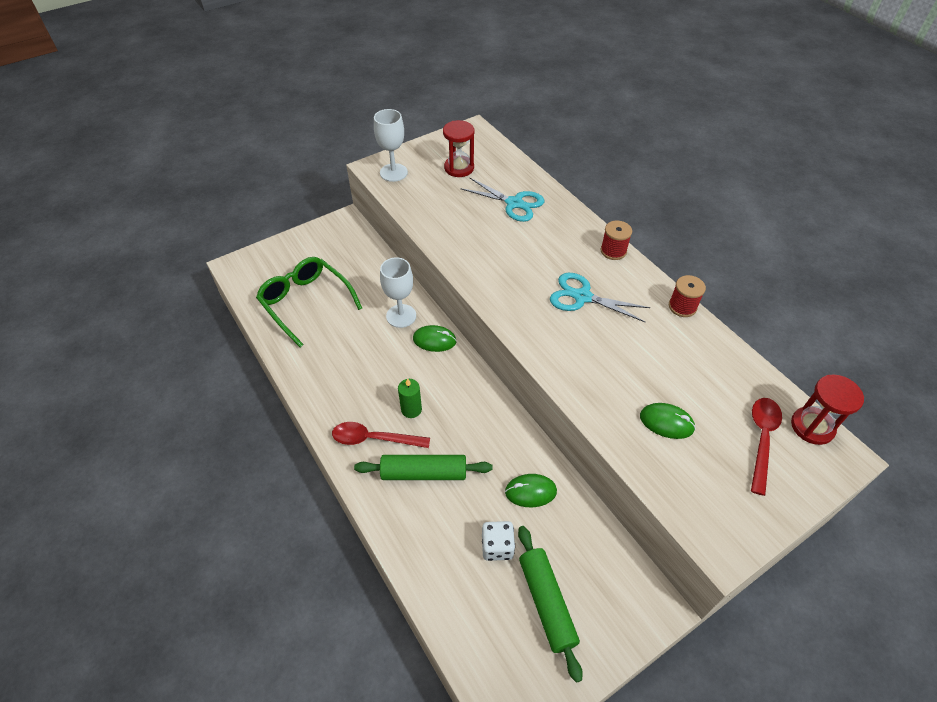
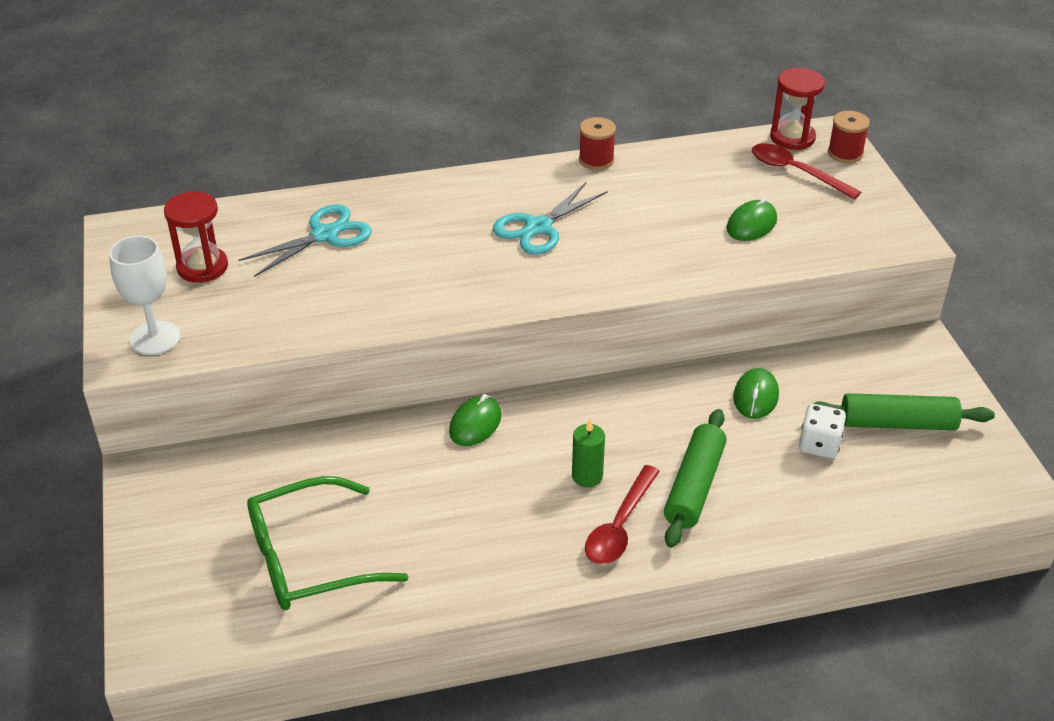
camera: 70 degrees left, 10 degrees down
white goblet [380,257,416,328] -> none
red spool [600,221,632,260] -> red spool moved to [828,111,870,163]

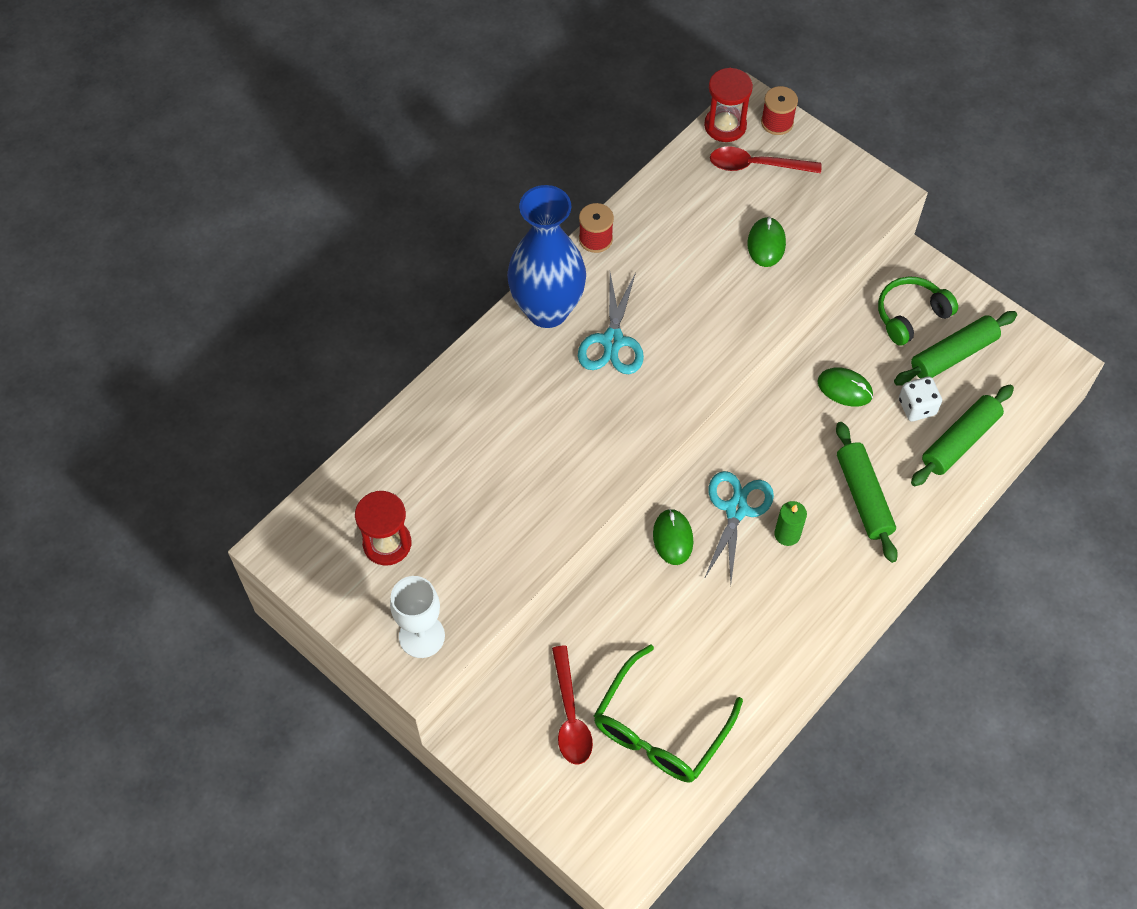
camera: 35 degrees left, 20 degrees up
turquoise scissors [238,204,372,277] -> turquoise scissors moved to [704,471,774,583]
red spoon [585,465,660,565] -> red spoon moved to [552,646,593,765]
green mouse [733,368,779,419] -> green mouse turned 45 degrees counterclockwise [817,367,873,407]
none -> blue vase [507,185,586,328]
none -> green headphones [878,276,958,346]
none -> green rolling pin [911,385,1014,486]

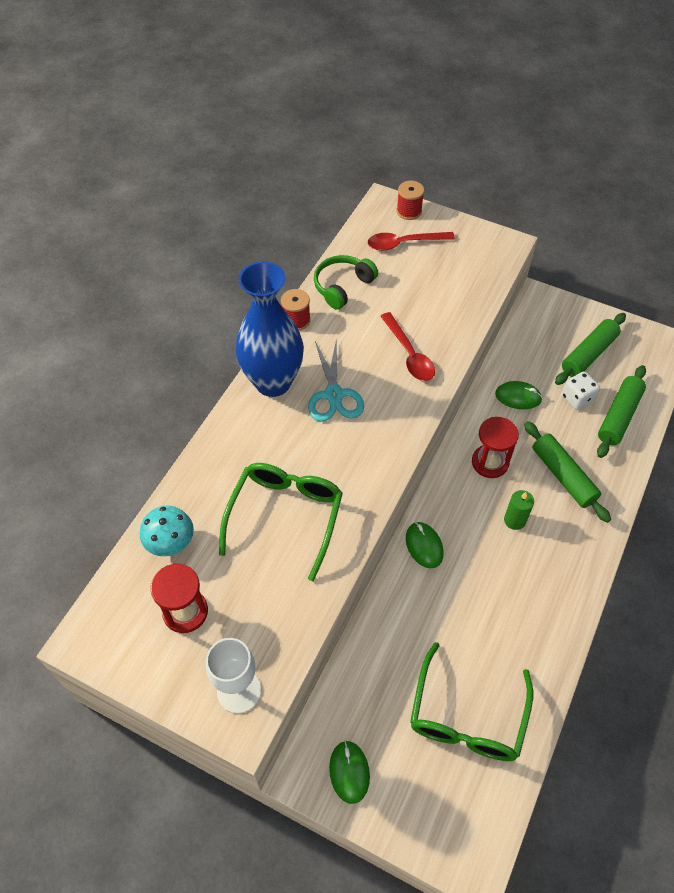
camera: 15 degrees left, 5 degrees down
red spoon [552,646,593,765] -> red spoon moved to [381,312,435,381]
red hourglass [704,68,753,142] -> red hourglass moved to [472,417,519,478]
turquoise scissors [704,471,774,583] -> none
green mouse [747,217,786,267] -> green mouse moved to [329,740,370,804]
green headphones [878,276,958,346] -> green headphones moved to [314,255,378,310]
none -> turquoise mushroom [140,506,194,556]
none -> green glasses [219,463,343,581]

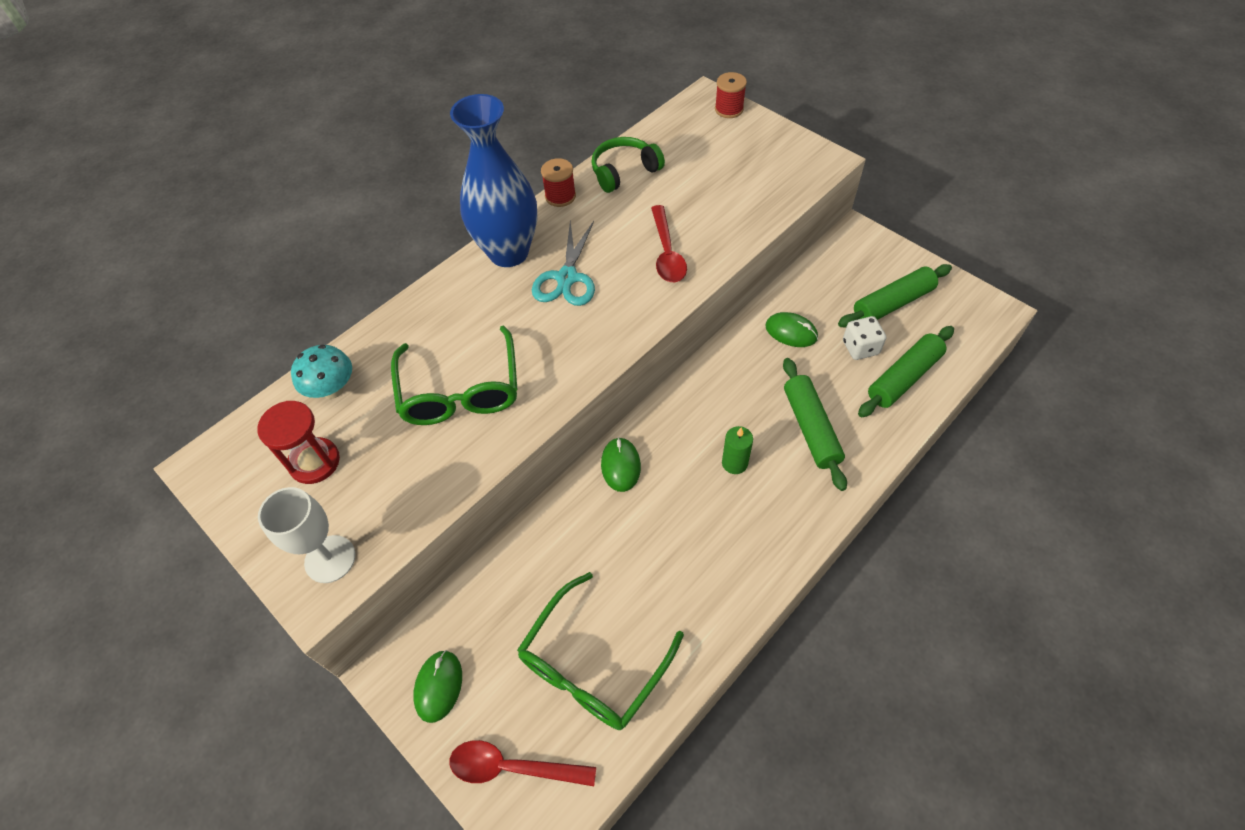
camera: 20 degrees right, 0 degrees up
green glasses [219,463,343,581] -> green glasses turned 135 degrees clockwise [391,326,517,425]
red spoon [368,232,455,251] -> red spoon moved to [449,740,596,786]
red hourglass [472,417,519,478] -> none

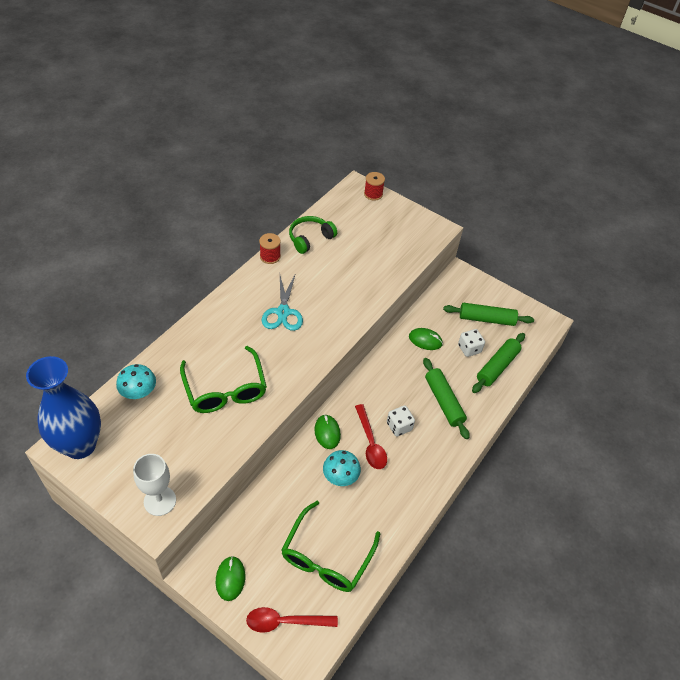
camera: 15 degrees left, 5 degrees down
red hourglass [257,401,340,484] -> none
blue vase [450,94,537,267] -> blue vase moved to [26,356,101,459]
red spoon [651,205,687,282] -> red spoon moved to [355,404,387,469]
green candle [722,426,753,474] -> white dice [387,405,415,437]
green rolling pin [838,264,952,327] -> green rolling pin turned 45 degrees clockwise [443,303,534,326]
none -> turquoise mushroom [323,450,361,486]

